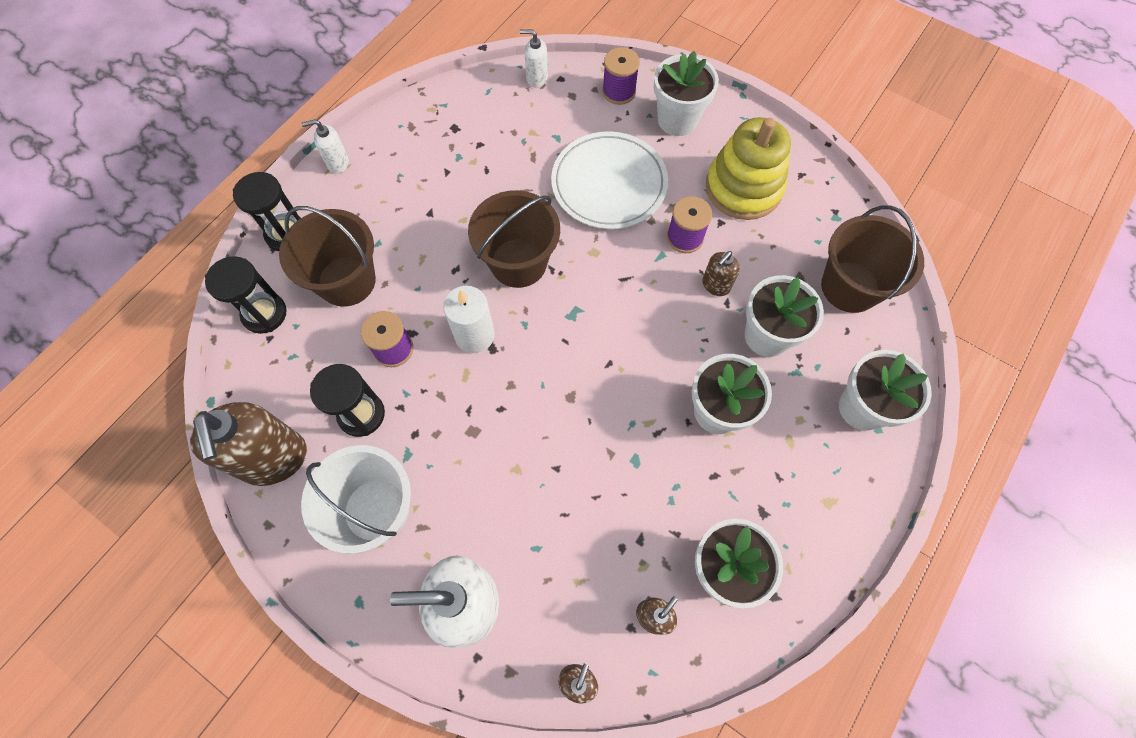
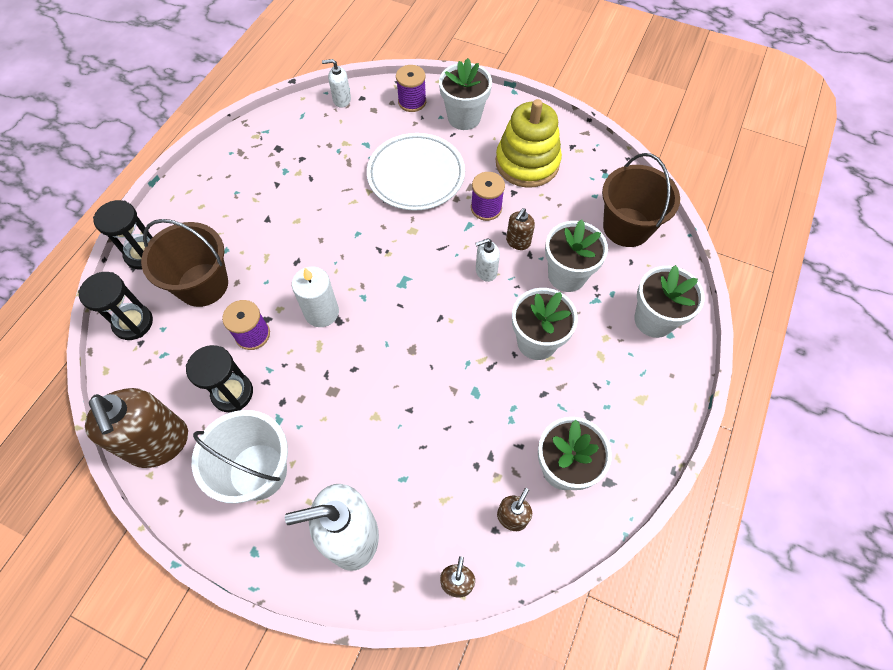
camera: 10 degrees left, 5 degrees down
white soap dispenser [301,119,349,174] -> white soap dispenser moved to [475,238,500,282]
brown bucket [468,190,560,288] -> none

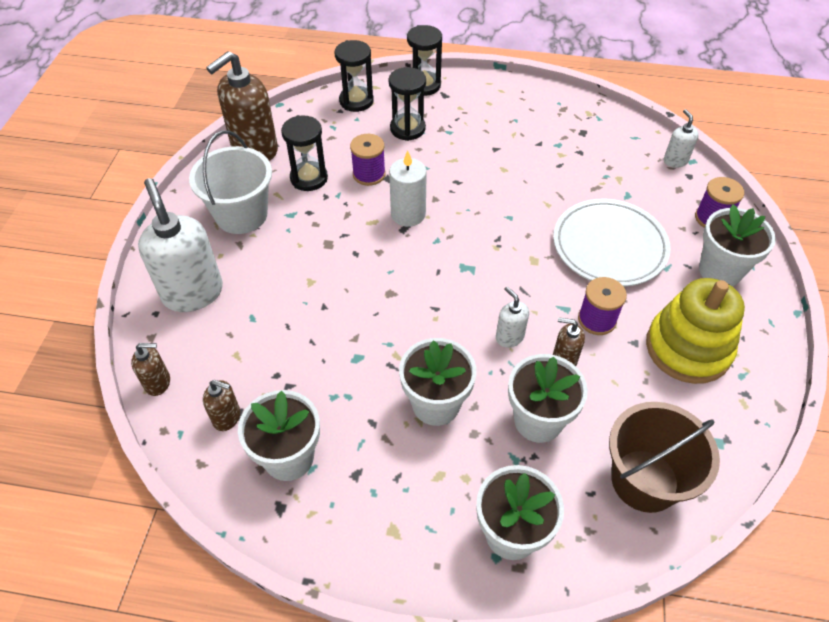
camera: 75 degrees right, 10 degrees down
brown bucket [141,219,228,307] -> black hourglass [389,67,426,141]

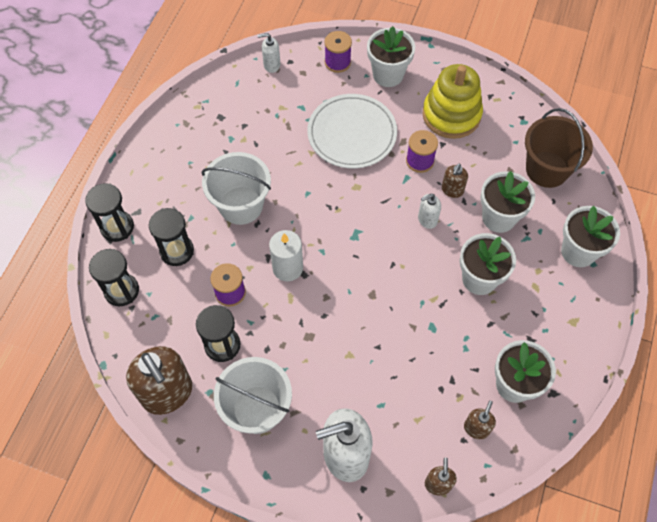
camera: 80 degrees left, 10 degrees up
none -> white bucket [202,152,271,225]

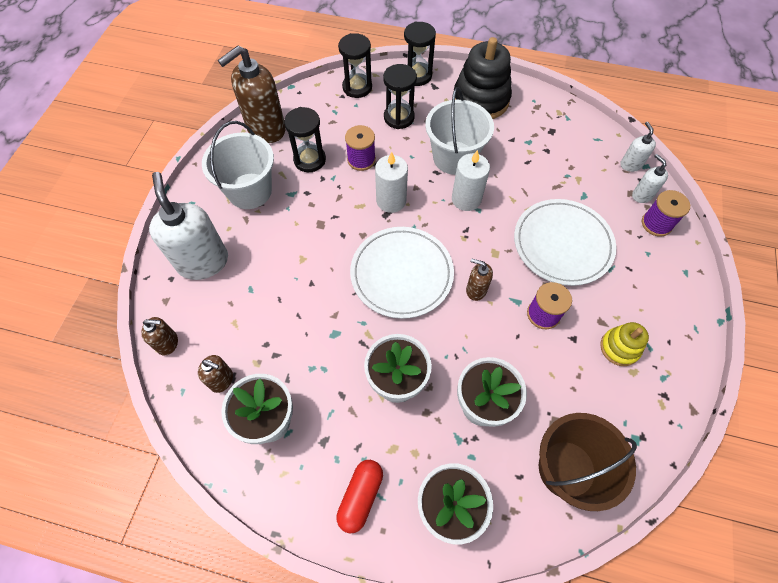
camera: 85 degrees right, 0 degrees up
white flower pot [367,26,415,87] -> none
white soap dispenser [418,193,441,229] -> white soap dispenser moved to [632,154,668,203]
yellow stacking toy [423,64,483,139] -> yellow stacking toy [600,322,649,366], size x0.53
brown soap dispenser [442,164,468,198] -> brown soap dispenser moved to [466,258,493,301]
none -> red capsule [336,460,383,533]
none -> white plate [350,227,454,319]
none -> white candle [452,150,490,211]
none -> black stacking toy [454,37,512,119]

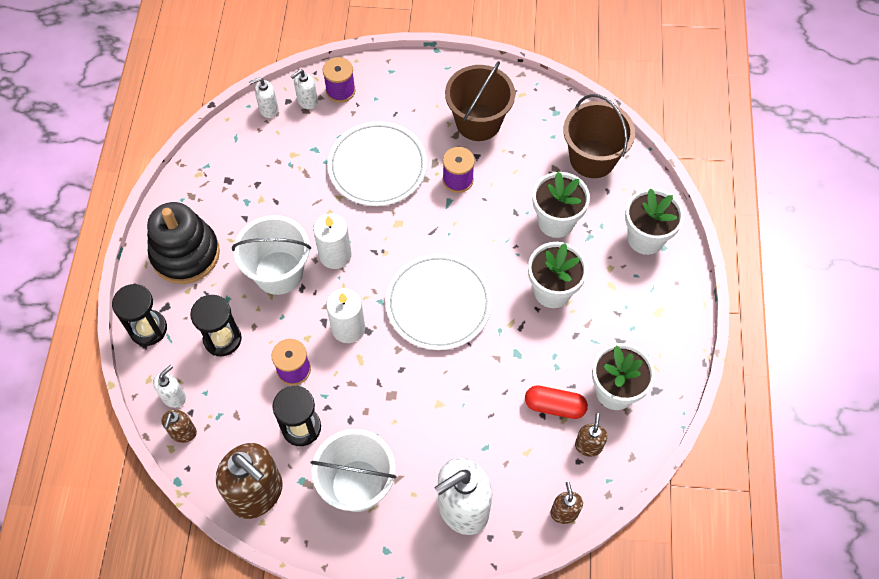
camera: 100 degrees left, 0 degrees up
red capsule [336,460,383,533] -> red capsule moved to [525,385,588,419]
black hourglass [338,33,372,98] -> white soap dispenser [153,365,186,408]
brown soap dispenser [466,258,493,301] -> brown soap dispenser moved to [161,410,197,443]
yellow stacking toy [600,322,649,366] -> brown bucket [445,61,515,141]

